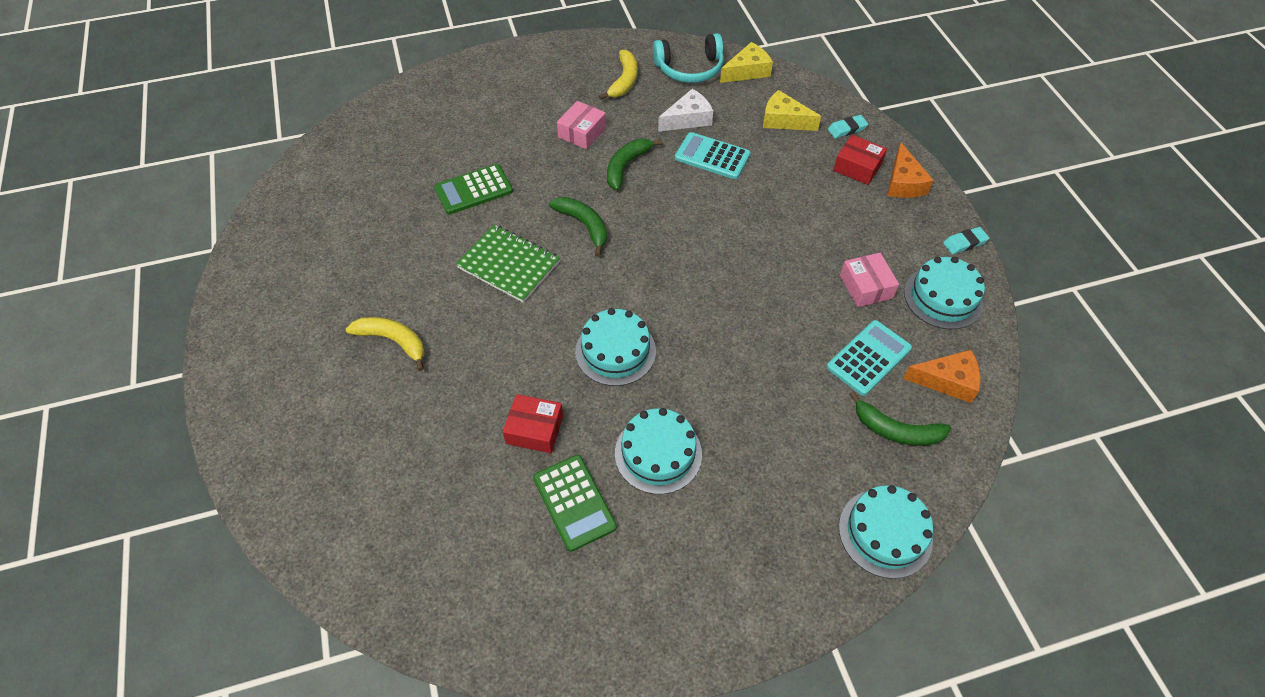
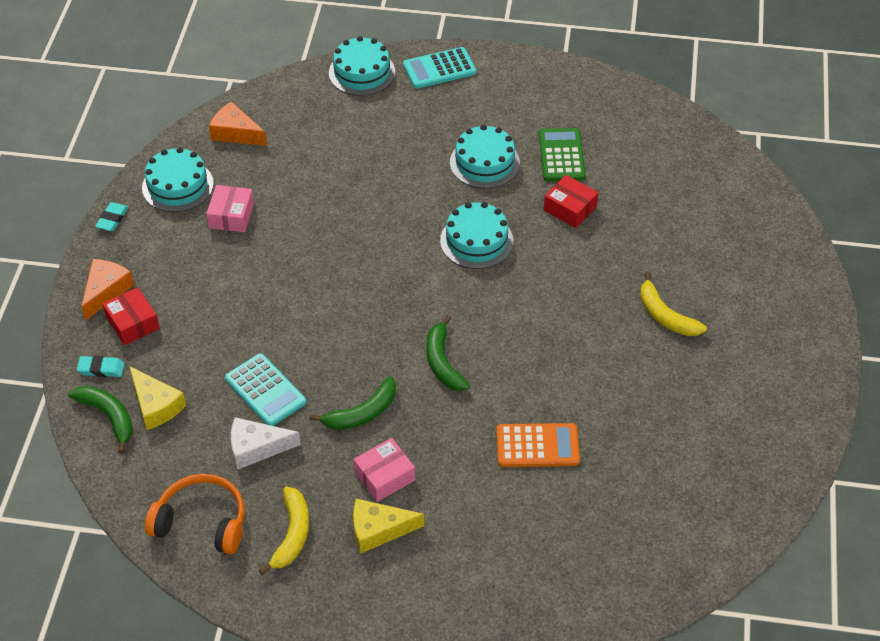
camera: 155 degrees left, 5 degrees down
green calculator [434,164,513,214] -> orange calculator [496,423,580,467]
green notebook [456,224,560,303] -> none
yellow banana [599,50,637,100] -> yellow banana turned 150 degrees clockwise [259,487,309,575]
turquoise headphones [653,33,724,83] -> orange headphones [145,474,245,554]
yellow cheese [720,42,773,83] -> yellow cheese moved to [353,499,424,554]
turquoise calculator [827,320,912,396] -> turquoise calculator moved to [403,47,476,89]
green banana [849,391,951,446] -> green banana moved to [68,385,133,454]
turquoise eraser [943,227,989,254] -> turquoise eraser turned 75 degrees counterclockwise [95,202,129,231]

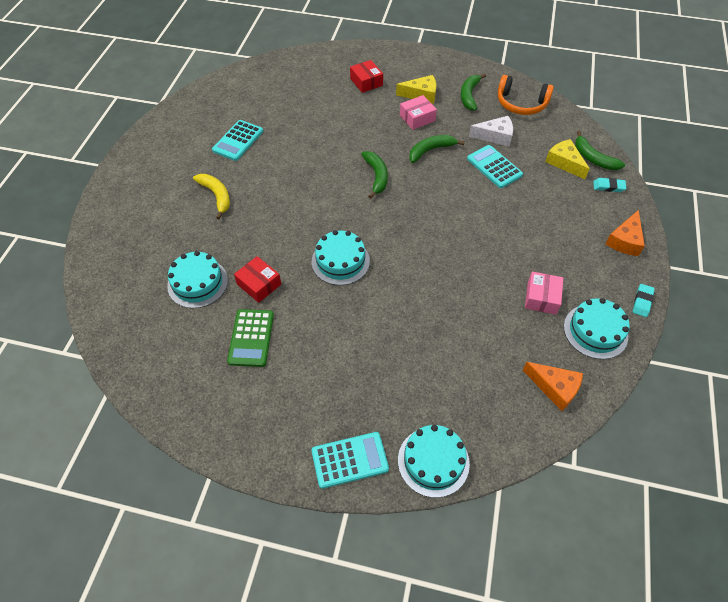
camera: 175 degrees left, 5 degrees up
red box [102,287,160,345] -> red box moved to [350,60,383,93]
yellow banana [259,487,309,575] -> green banana [461,74,486,111]
turquoise cake [450,125,520,189] -> turquoise cake moved to [167,251,228,308]
orange calculator [496,423,580,467] -> none
none -> turquoise calculator [212,120,263,161]

